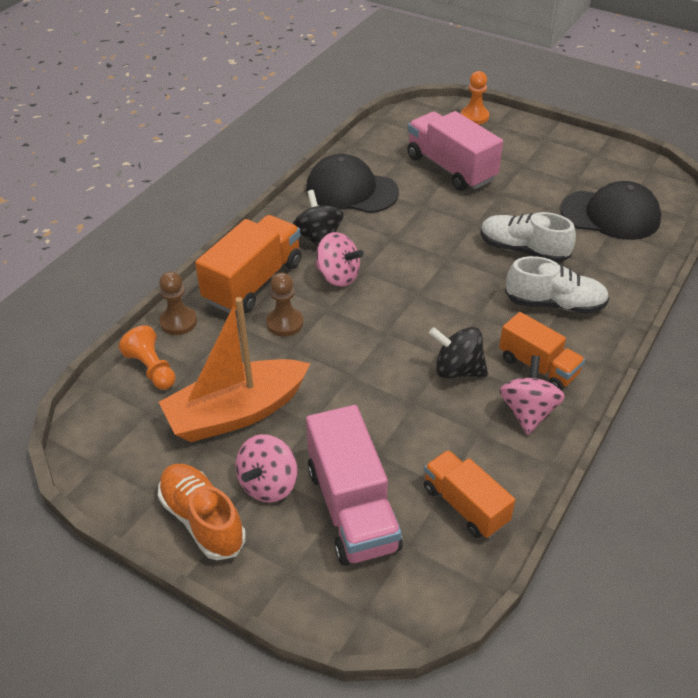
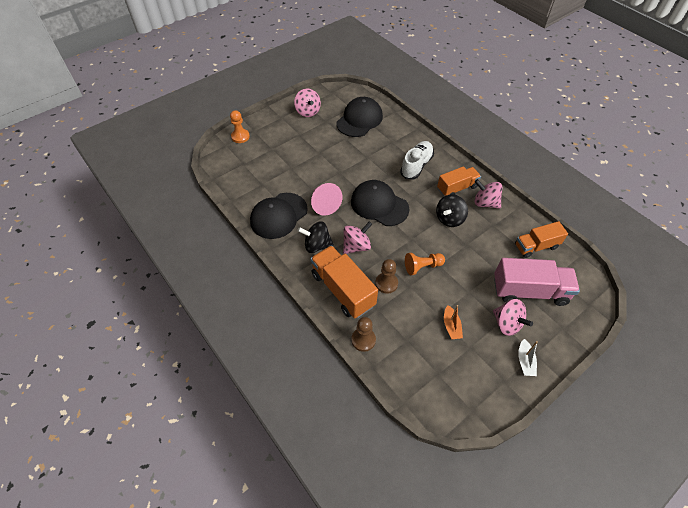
camera: 70 degrees left, 10 degrees up
orange pawn [119,325,176,390] -> orange pawn moved to [405,253,445,275]
orange shoe [158,464,246,560] -> white boat [518,339,538,376]
orange boat [159,297,310,442] -> orange boat [444,305,463,339], size x0.41
pink truck [407,111,503,191] -> none
white shoe [480,212,576,263] -> none
none -> pink spinning top [294,88,321,117]
none -> pink cone [311,183,342,216]
none -> black cap [351,180,410,226]

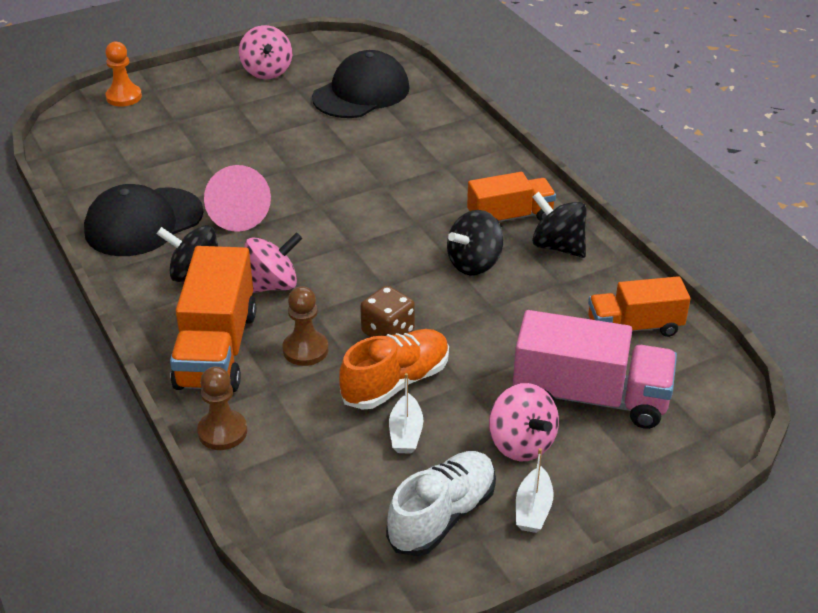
camera: 10 degrees right, 15 degrees down
orange truck [311,245,378,319] -> orange truck turned 150 degrees counterclockwise [170,246,257,392]
black cap [351,180,410,226] -> none
white shoe [400,141,434,179] -> white shoe moved to [386,451,496,556]
orange pawn [405,253,445,275] -> brown dice [360,286,415,337]
orange boat [444,305,463,339] -> white boat [389,373,423,454]
pink spinning top [474,179,502,209] -> black spinning top [532,192,587,258]
none -> orange shoe [339,329,449,410]

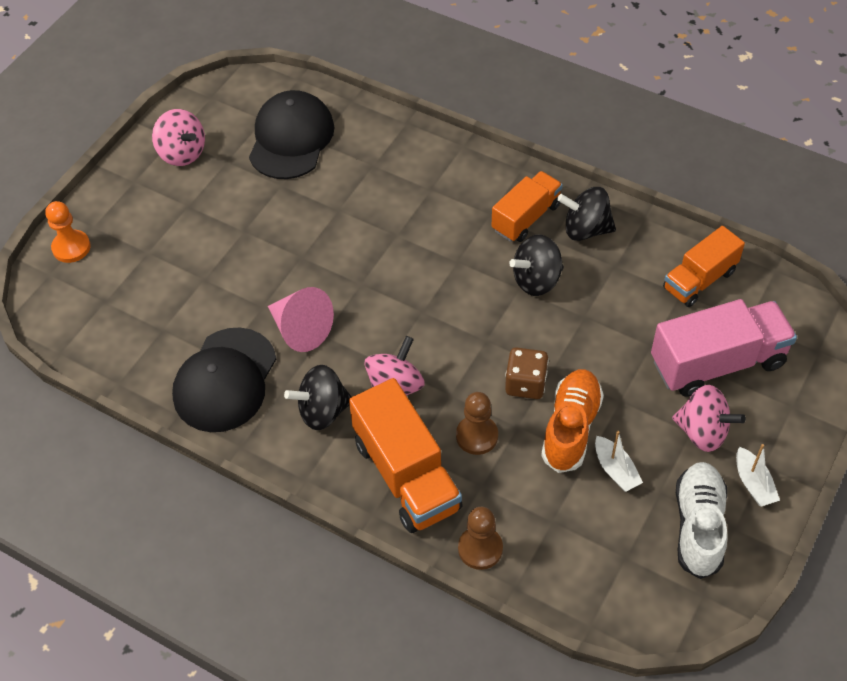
camera: 30 degrees left, 15 degrees up
black spinning top [447,210,503,276] -> black spinning top turned 45 degrees clockwise [509,235,564,296]

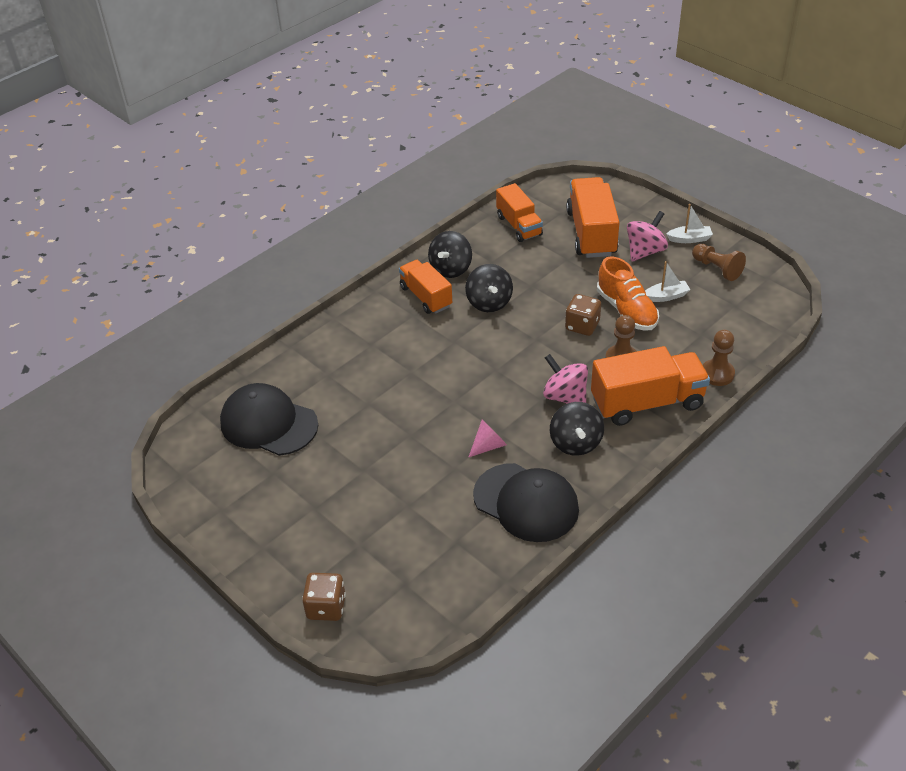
camera: 75 degrees left, 10 degrees down
orange pawn [45,201,91,263] -> brown dice [302,573,346,621]
pink spinning top [152,109,205,166] -> none
pink cone [268,287,334,352] -> pink cone [469,420,507,457], size x0.63
orange shoe [541,369,604,473] -> orange shoe turned 150 degrees counterclockwise [597,256,659,331]
pink truck [651,299,797,397] -> orange truck [566,177,620,258]
white shoe [676,462,728,579] -> brown pawn [692,244,746,281]

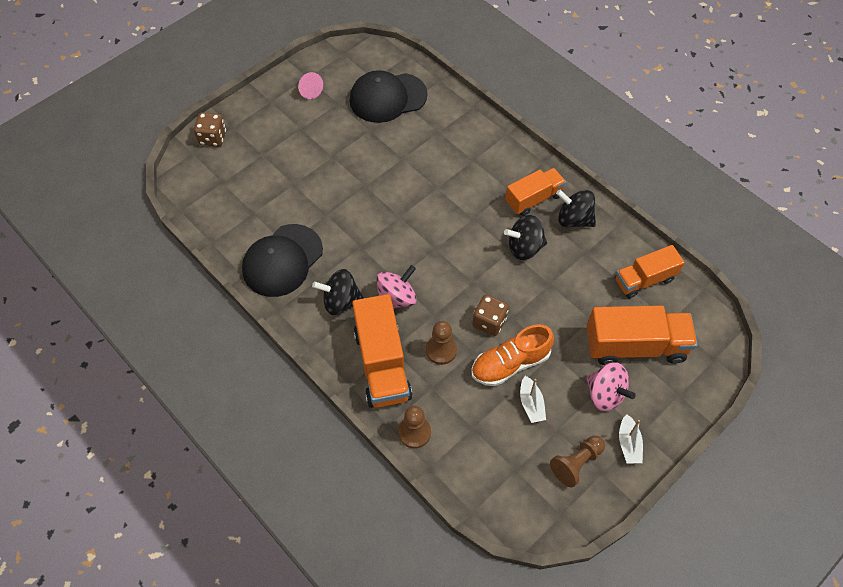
camera: 90 degrees right, 15 degrees up
black cap [220,383,318,456] -> black cap turned 135 degrees counterclockwise [350,70,428,123]
pink cone [469,420,507,457] -> pink cone moved to [298,72,323,99]

